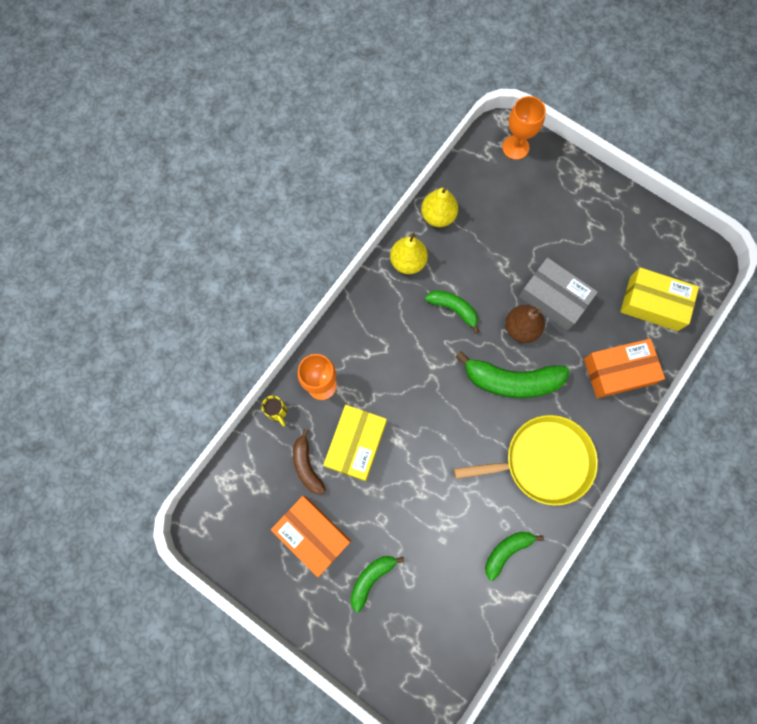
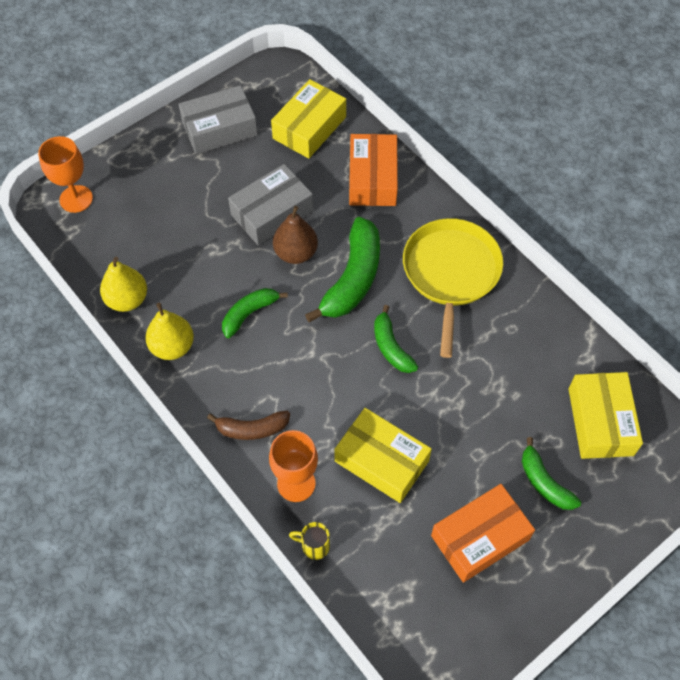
camera: 75 degrees left, 15 degrees down
yellow mug [262,396,287,426] -> yellow mug turned 150 degrees counterclockwise [289,522,330,560]
brown banana [293,429,326,494] -> brown banana moved to [207,411,290,440]
green banana [485,532,544,581] -> green banana moved to [374,305,418,373]
none -> grey box [179,85,258,154]
none -> yellow box [568,372,643,459]

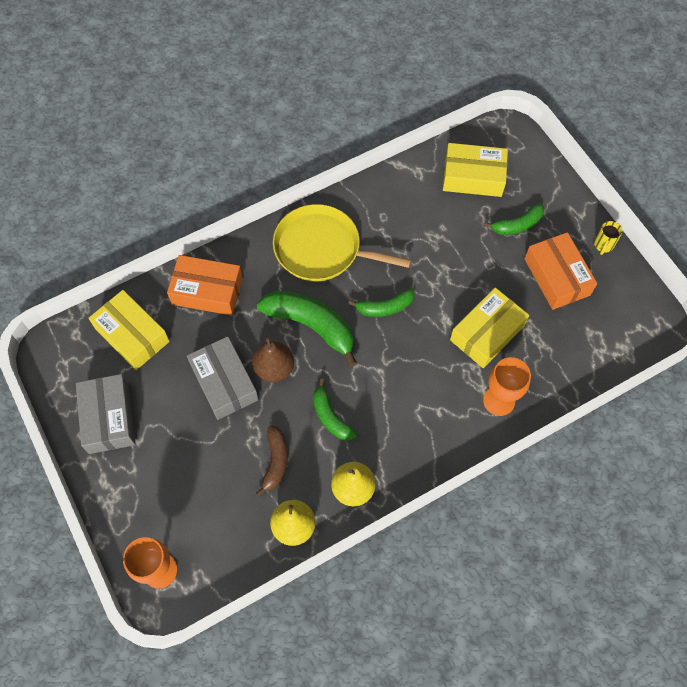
camera: 80 degrees left, 5 degrees up
brown banana [207,411,290,440] -> brown banana moved to [256,425,288,497]
yellow mug [289,522,330,560] -> yellow mug moved to [594,221,623,255]

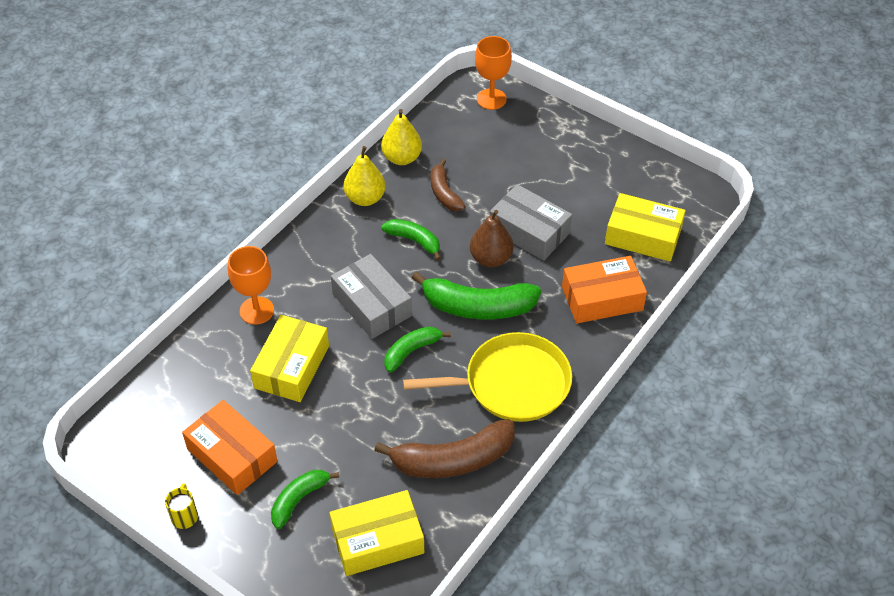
camera: 155 degrees right, 15 degrees down
grey box [76,374,135,454] -> grey box moved to [331,254,412,339]
none -> brown banana [374,419,515,478]

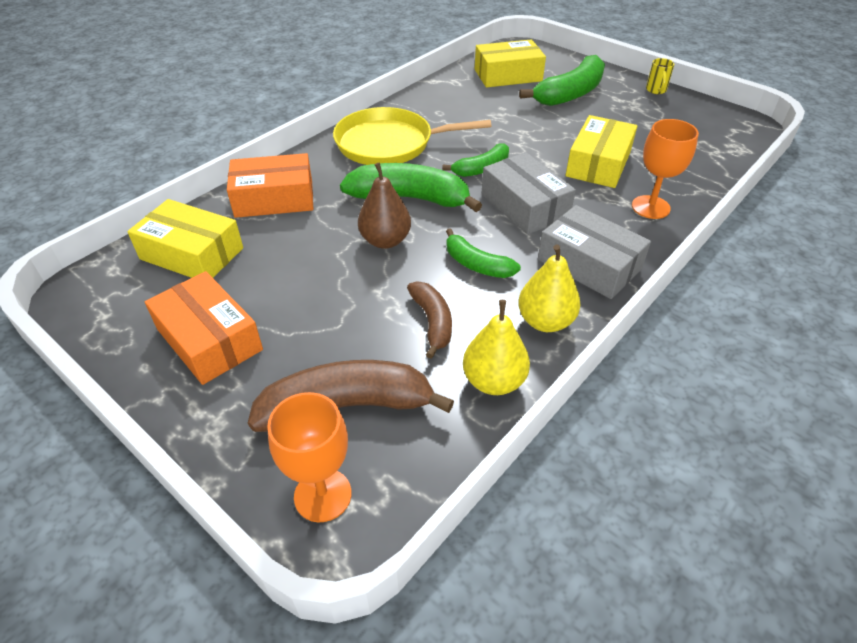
camera: 175 degrees left, 5 degrees down
orange box [182,400,278,495] -> orange box moved to [145,271,263,385]
green banana [271,470,339,529] -> green banana [519,55,605,106], size x1.72
brown banana [374,419,515,478] -> brown banana moved to [248,360,454,432]
grey box [490,184,572,261] -> grey box moved to [538,205,651,299]

